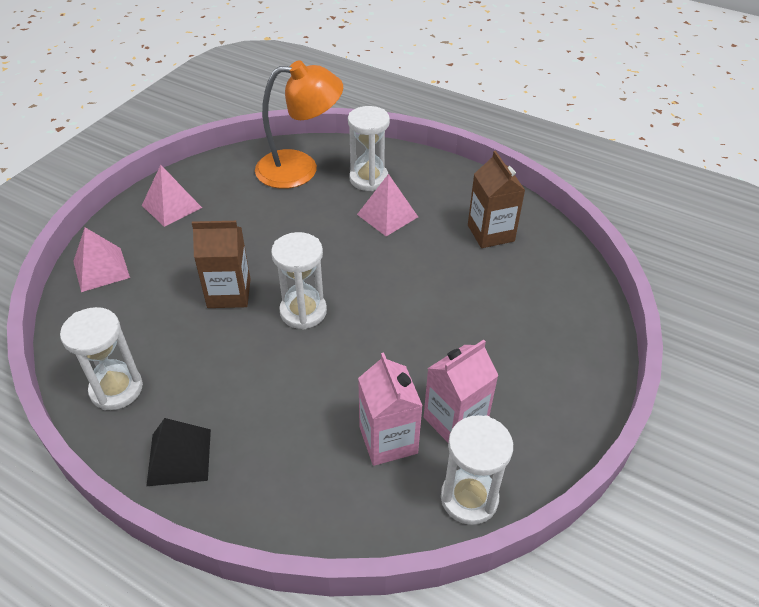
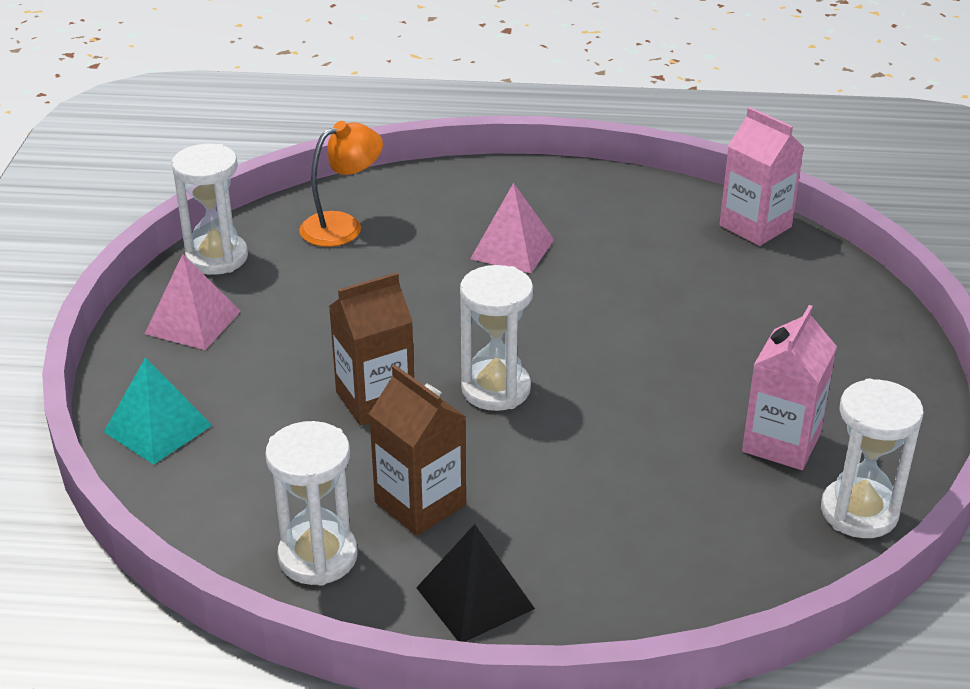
camera: 25 degrees left, 10 degrees down
pink pyramid [73,227,130,292] -> turquoise pyramid [104,357,212,465]
orange lamp [255,60,343,189] -> orange lamp [299,121,383,247], size x0.64
white hourglass [348,106,390,191] -> white hourglass moved to [172,144,248,275]
pink carton [358,352,423,466] -> pink carton moved to [719,107,804,246]
brown carton [468,151,525,248] -> brown carton moved to [369,365,466,536]

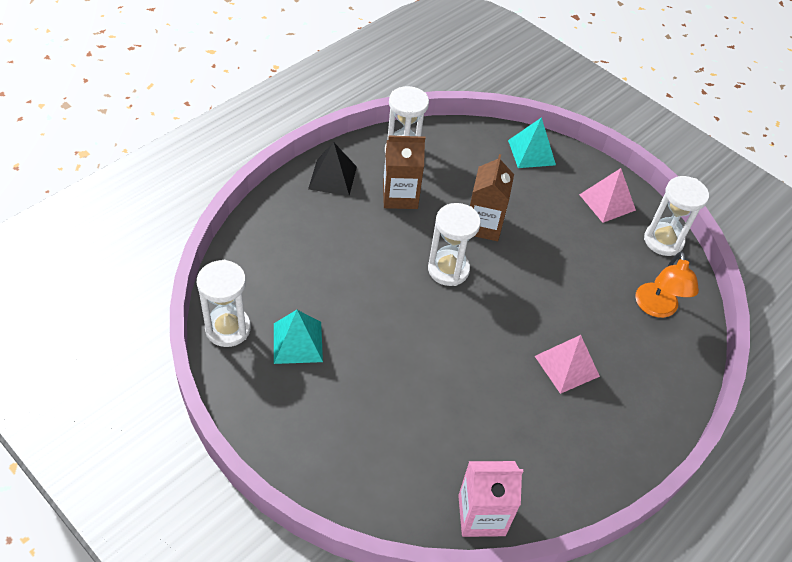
camera: 125 degrees right, 15 degrees up
pink carton [742,305,837,470] -> turquoise pyramid [274,310,323,364]

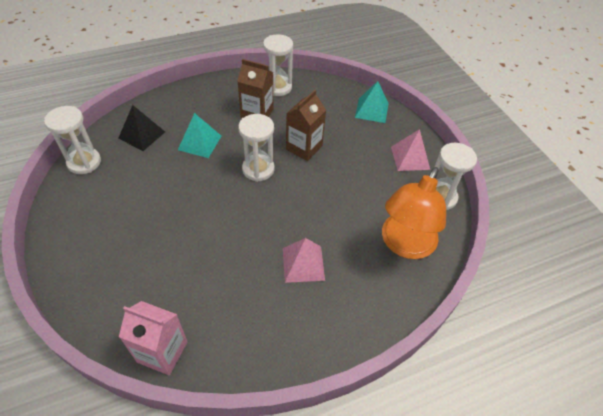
camera: 25 degrees right, 0 degrees up
turquoise pyramid [274,310,323,364] -> turquoise pyramid moved to [178,113,221,158]
black pyramid [308,142,357,196] -> black pyramid moved to [118,105,165,151]
orange lamp [635,251,699,318] -> orange lamp [382,167,446,259], size x1.56

